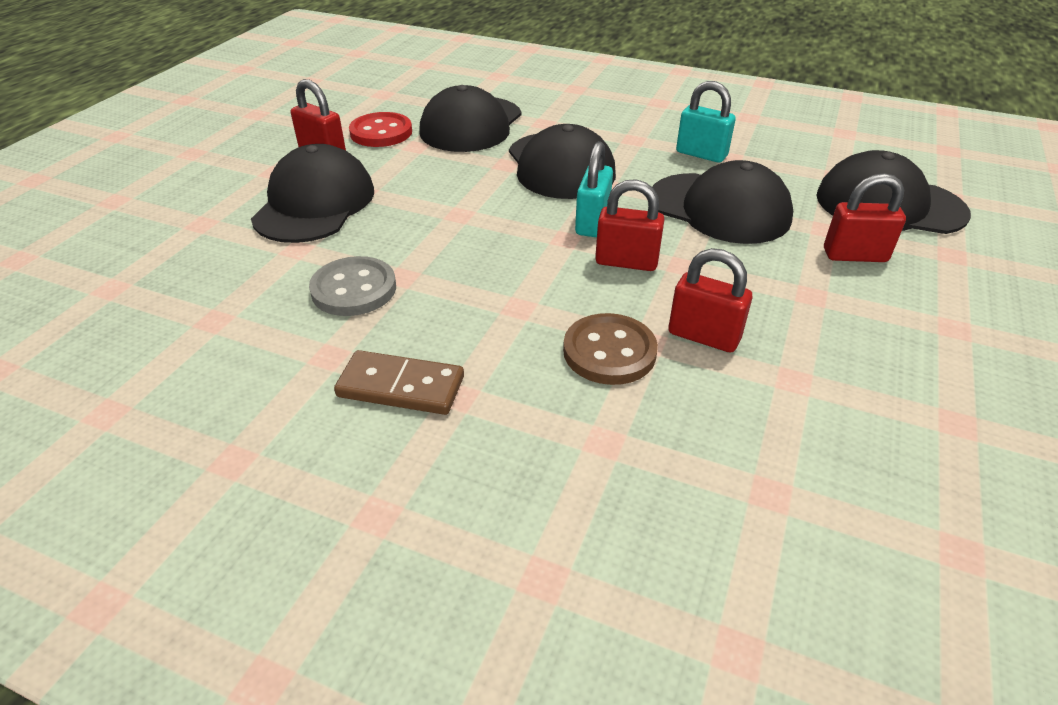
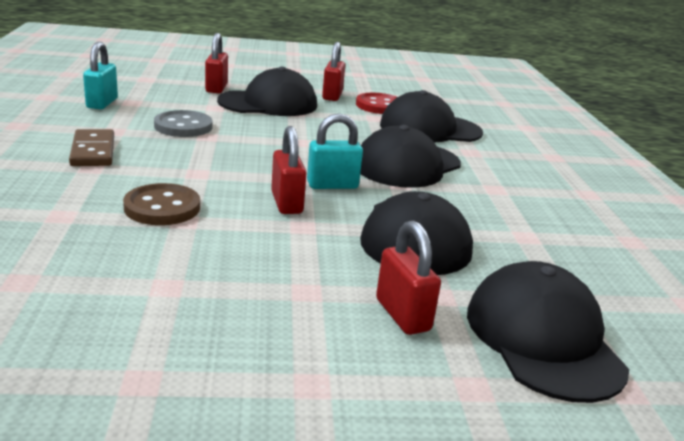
camera: 60 degrees right, 15 degrees down
red padlock [668,248,752,353] -> red padlock moved to [205,33,228,93]
turquoise padlock [676,81,736,163] -> turquoise padlock moved to [83,42,118,109]

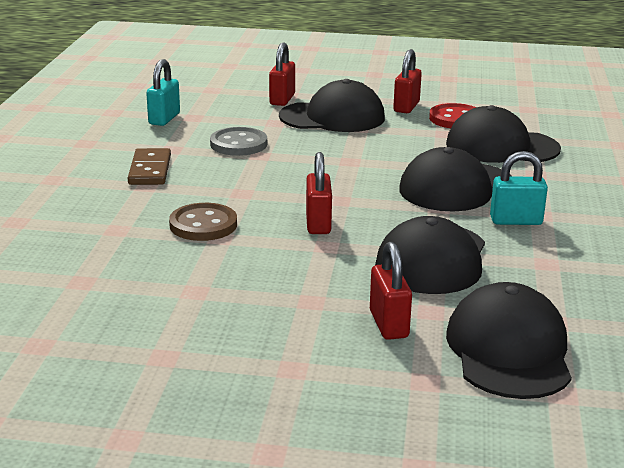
camera: 15 degrees right, 0 degrees up
turquoise padlock [307,113,363,189] -> turquoise padlock moved to [490,151,548,225]

